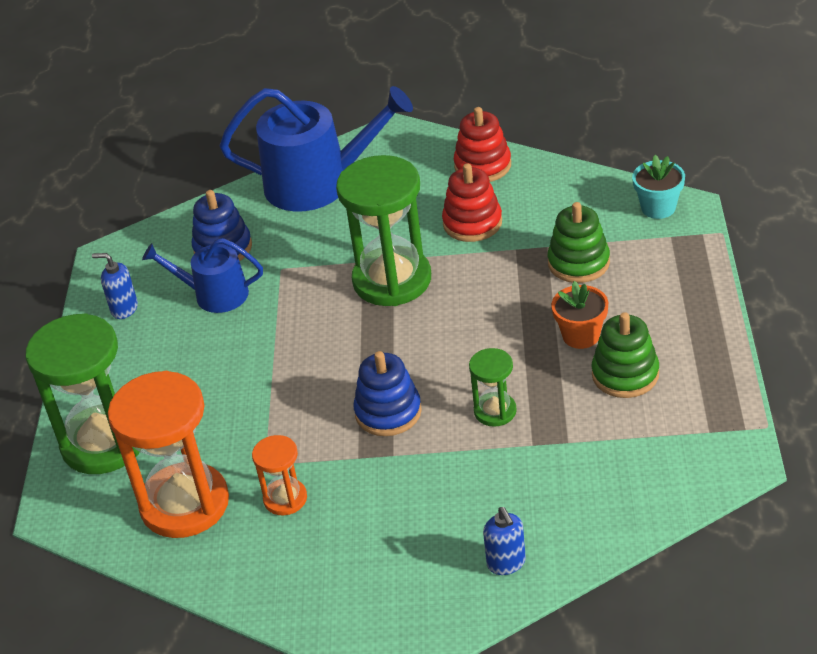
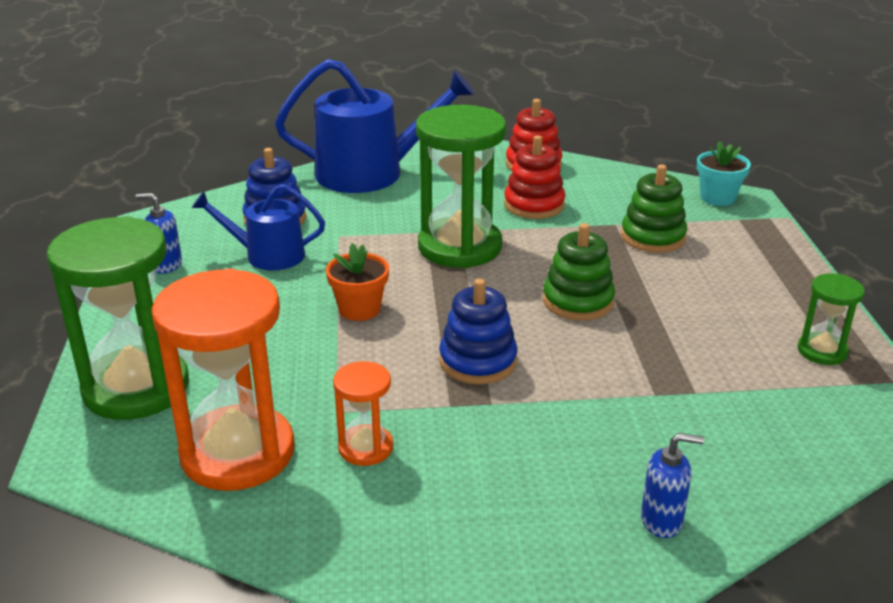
camera: 10 degrees left, 10 degrees down
green hourglass [469,348,517,427] -> green hourglass moved to [797,273,865,365]
blue soap dispenser [483,507,526,575] -> blue soap dispenser turned 60 degrees counterclockwise [641,433,704,538]
orange flower pot [551,281,608,349] -> orange flower pot moved to [326,243,389,321]
green stacking toy [592,312,659,398] -> green stacking toy moved to [543,223,615,320]

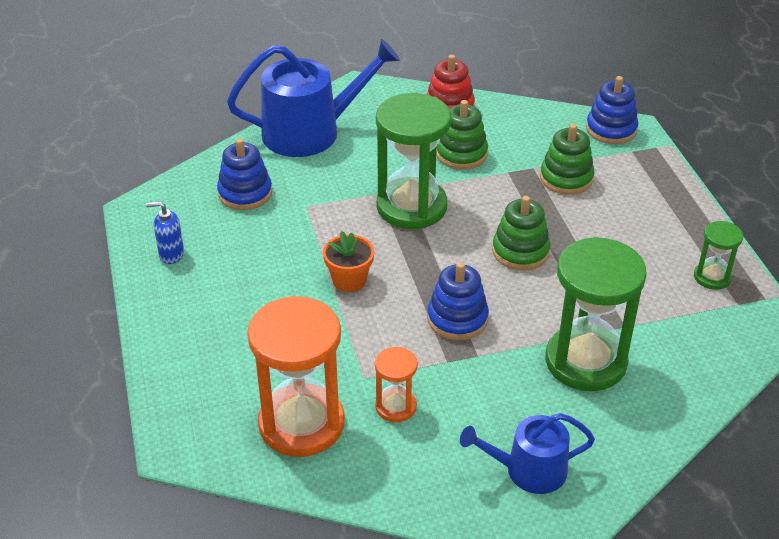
camera: 10 degrees left, 10 degrees up
green hourglass [47,216,189,420] -> green hourglass moved to [546,237,647,391]
blue watering can [192,184,325,271] -> blue watering can moved to [460,413,595,494]
red stacking toy [504,135,565,219] -> green stacking toy [436,100,488,170]
blue soap dispenser [641,433,704,538] -> none
turquoise flower pot [697,141,751,206] -> blue stacking toy [586,76,638,144]

